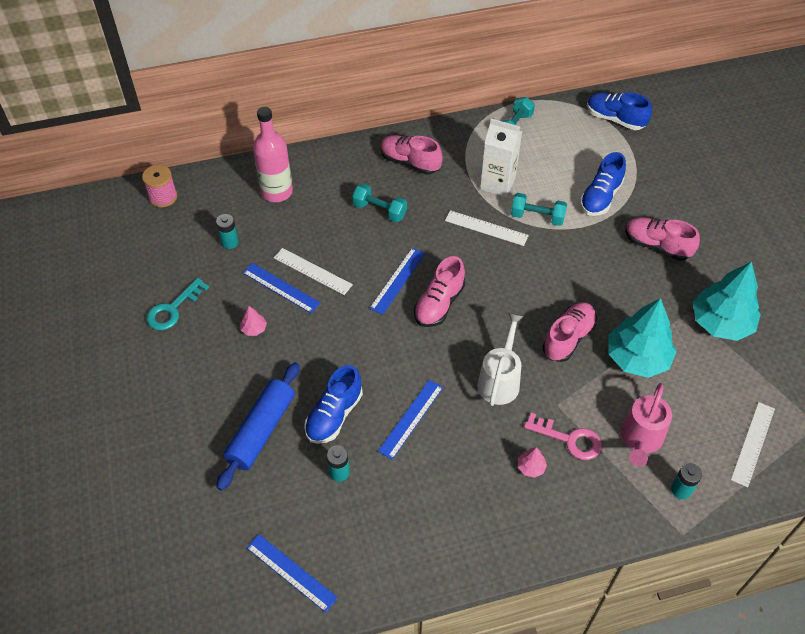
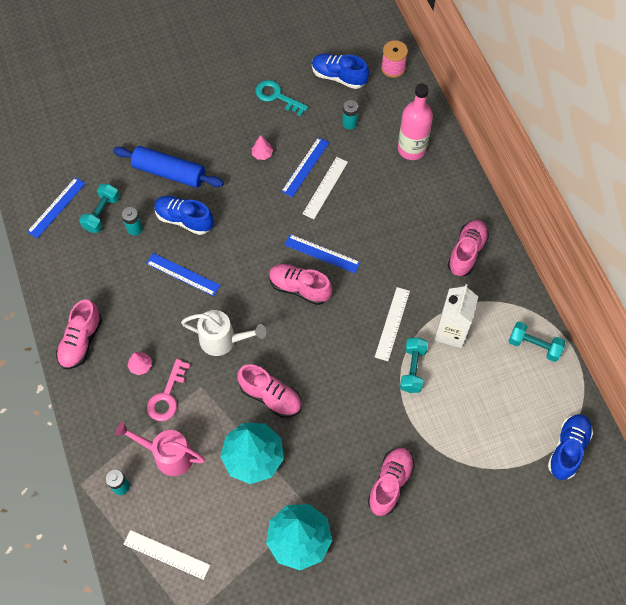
camera: 85 degrees right, 10 degrees up
turquoise dumbbell [352,183,407,222] -> turquoise dumbbell moved to [79,184,120,233]
blue shoe [580,152,626,216] -> blue shoe moved to [312,54,369,89]
none -> pink shoe [56,299,102,369]

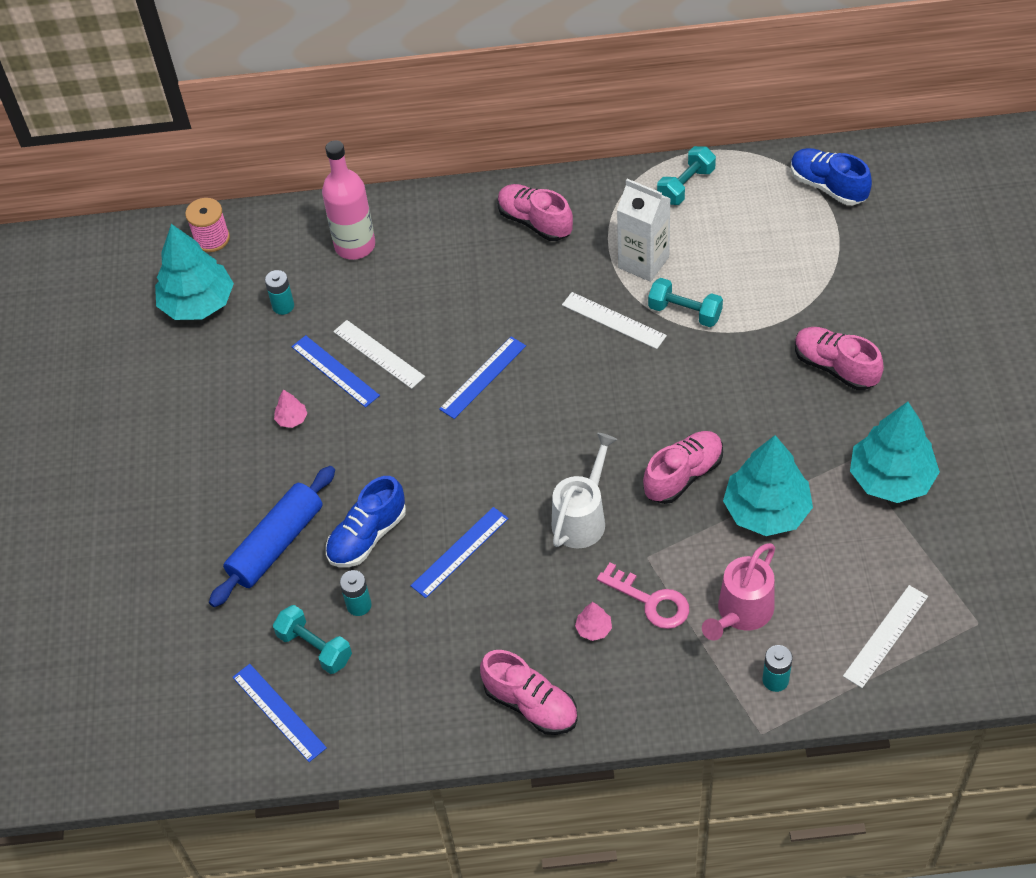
camera: 70 degrees left, 10 degrees down
turquoise key [255,80,308,117] -> none
pink shoe [269,264,332,305] -> none
blue shoe [312,54,369,89] -> turquoise tree [155,224,234,320]

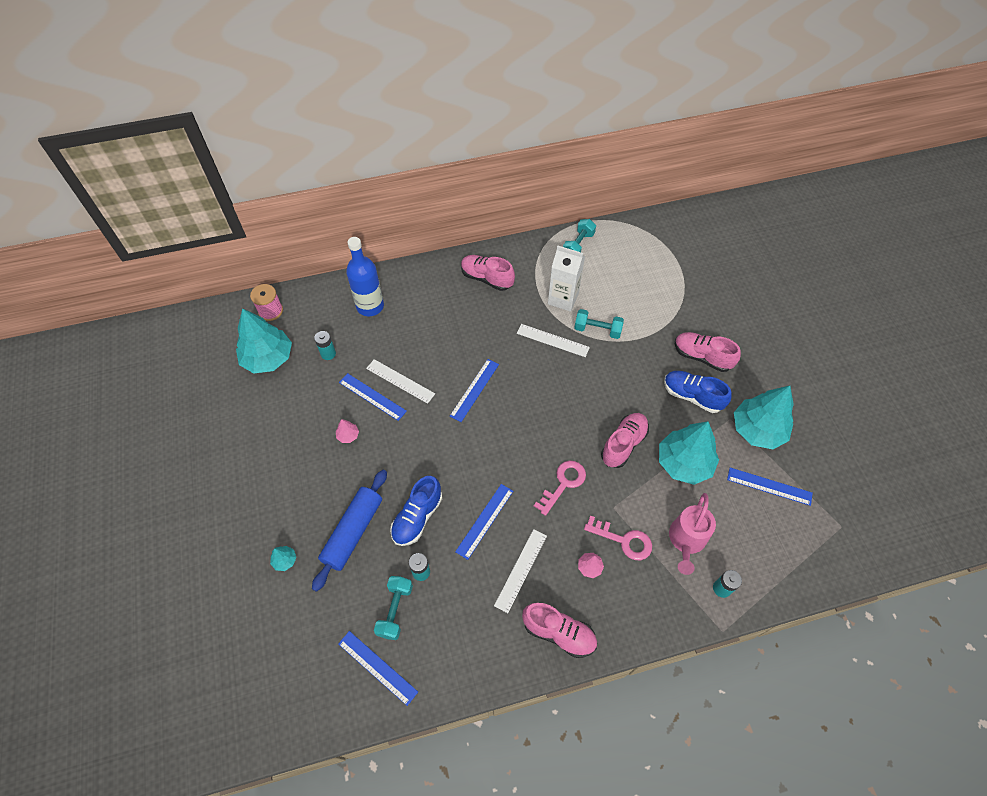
camera: 15 degrees left, 5 degrees up
turquoise dumbbell [273,605,352,674] -> turquoise dumbbell turned 75 degrees clockwise [374,576,413,640]
pink bottle [322,140,375,260] -> blue bottle [346,237,384,316]
white watering can [552,433,617,549] -> pink key [534,461,586,516]
blue shoe [791,148,872,205] -> blue shoe moved to [664,371,732,413]
white ruler [843,585,928,688] -> white ruler moved to [494,529,547,613]
none -> turquoise tree [270,546,296,571]
none -> blue ruler [727,468,813,506]

